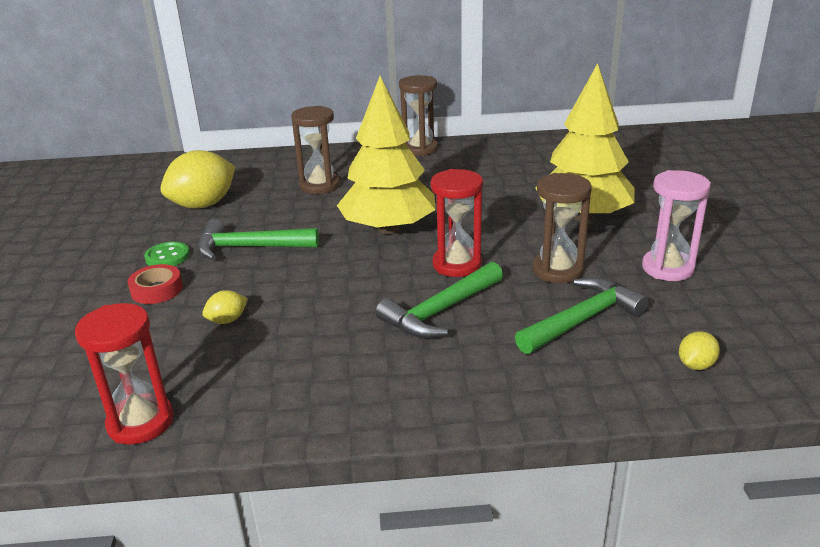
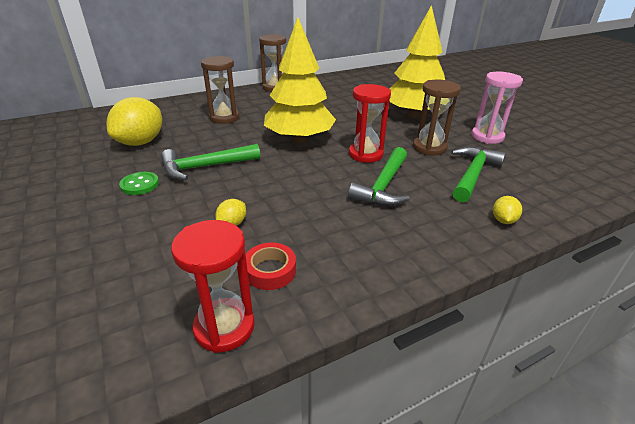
camera: 25 degrees left, 5 degrees up
red tape [127,264,183,304] -> red tape moved to [246,242,296,290]
yellow lemon [679,331,720,370] -> yellow lemon moved to [493,196,522,224]

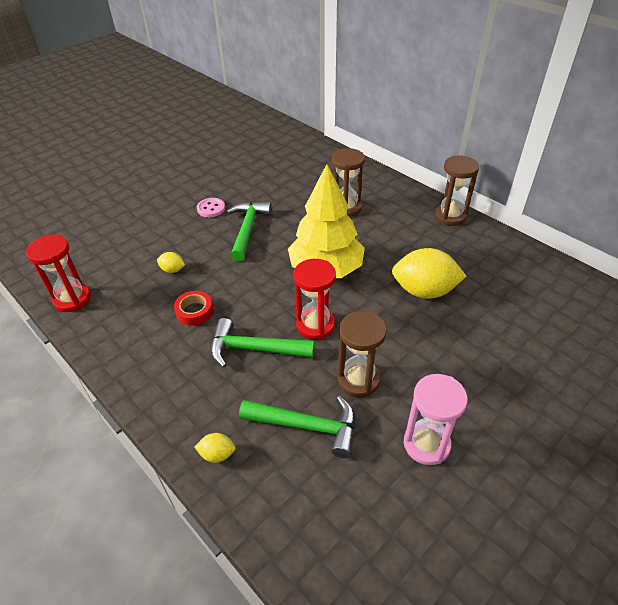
camera: 75 degrees right, 10 degrees up
yellow lemon [106,97,162,146] -> yellow lemon moved to [392,248,466,299]
green button [119,172,159,195] -> pink button [197,198,225,217]
green hammer [161,144,260,180] -> green hammer turned 45 degrees clockwise [227,201,272,261]
red tape [246,242,296,290] -> red tape moved to [174,291,213,326]
yellow tree [389,5,445,118] -> none

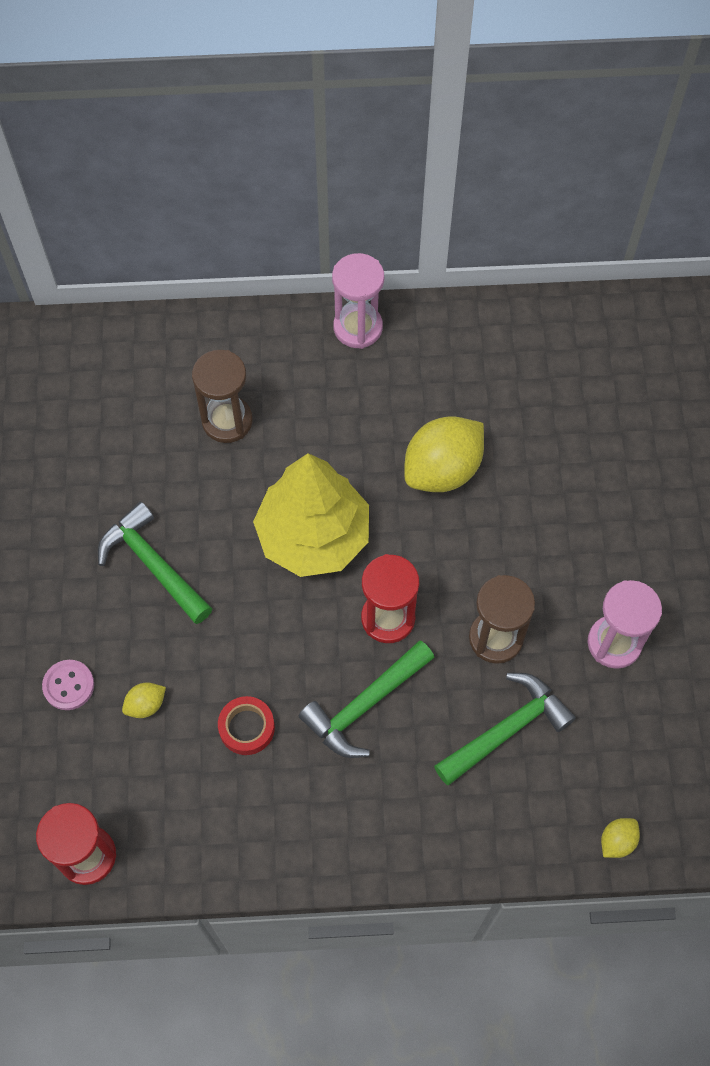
camera: 50 degrees left, 20 degrees up
yellow lemon [195,433,236,463] -> yellow lemon moved to [601,818,640,858]
pink button [197,198,225,217] -> pink button moved to [42,660,94,710]
brown hourglass [435,155,479,226] -> pink hourglass [332,253,384,349]

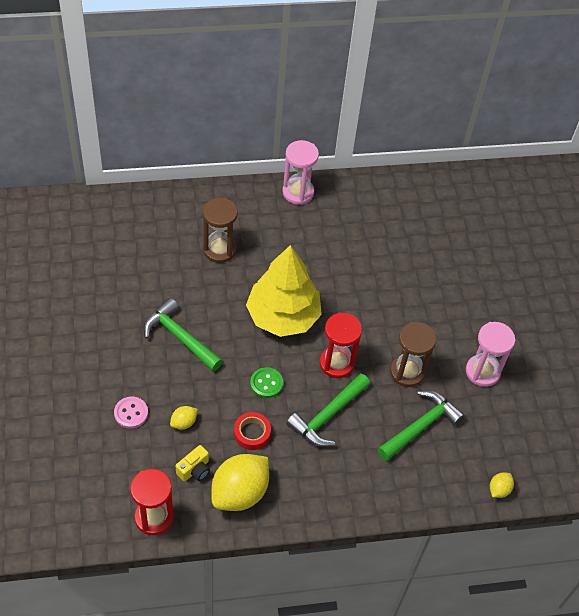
camera: 10 degrees left, 10 degrees down
yellow lemon [404,417,484,492] -> yellow lemon moved to [211,454,269,511]
none -> yellow camera [176,445,210,482]
none -> green button [250,367,283,398]

